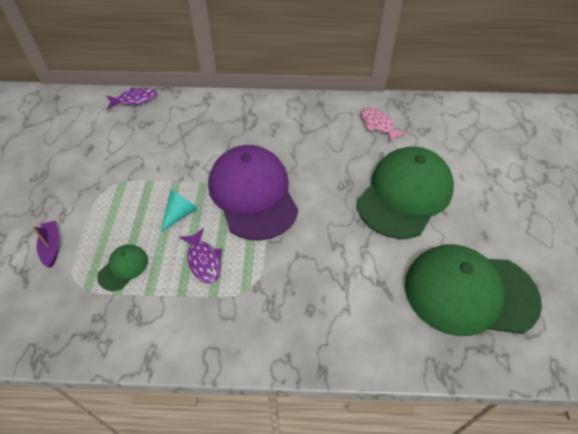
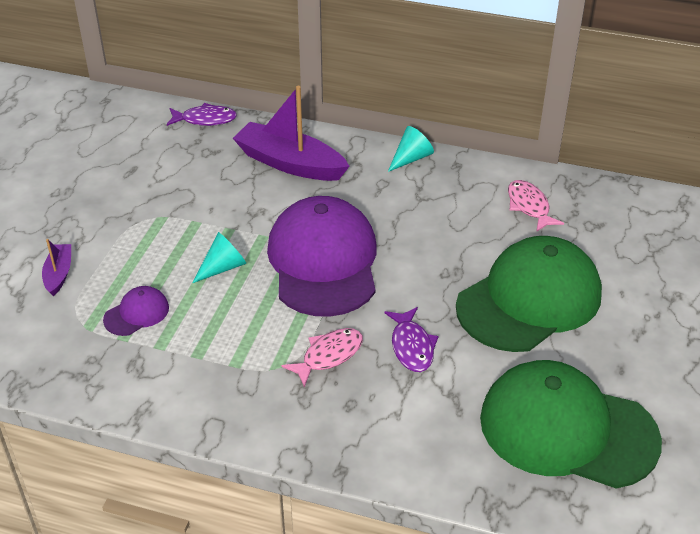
camera: 15 degrees right, 10 degrees down
green cap [97,244,148,291] -> purple cap [103,286,169,336]
purple fish [179,228,222,283] -> purple fish moved to [384,307,438,372]
none -> purple boat [233,86,350,181]
none -> pink fish [281,328,363,387]
none -> turquoise cone [388,126,434,172]

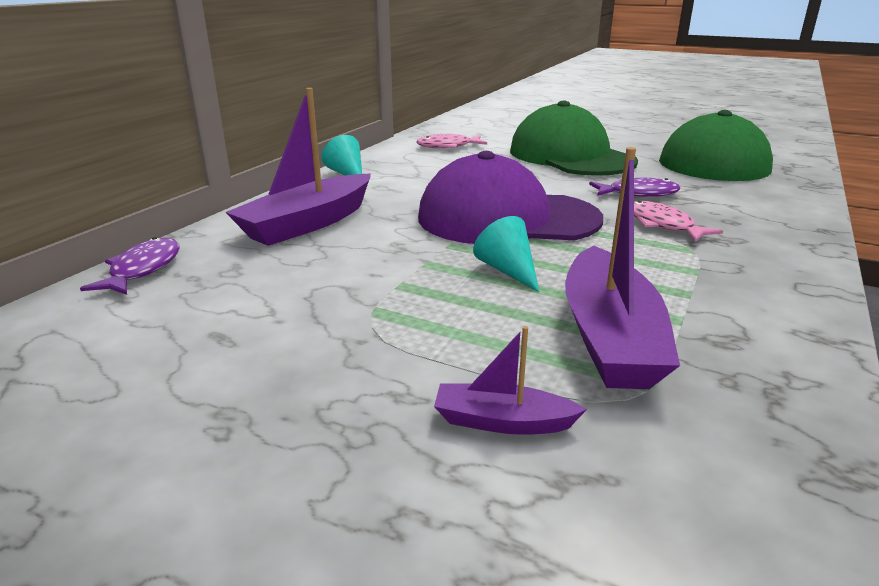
camera: 80 degrees left, 15 degrees down
purple cap [103,286,169,336] -> purple boat [565,147,680,389]

